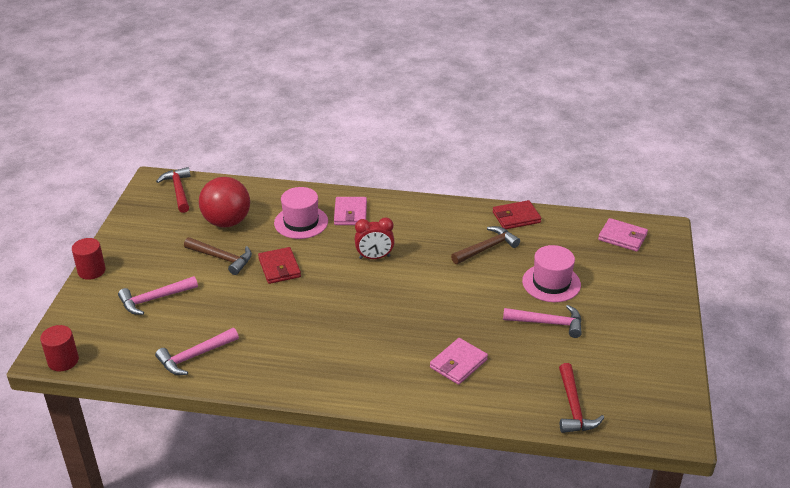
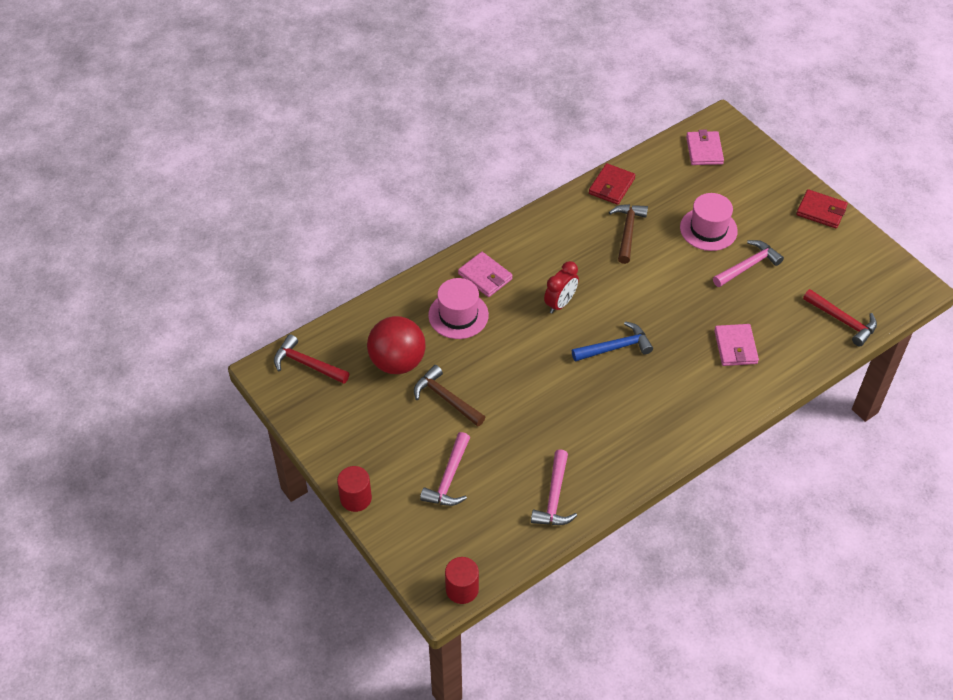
camera: 45 degrees left, 15 degrees up
brown hammer [184,237,252,275] -> brown hammer turned 120 degrees counterclockwise [414,365,485,427]
red wallet [258,247,301,284] -> red wallet moved to [796,189,848,229]
pink wallet [598,218,648,252] -> pink wallet turned 75 degrees counterclockwise [686,130,724,165]
none -> blue hammer [572,321,653,361]

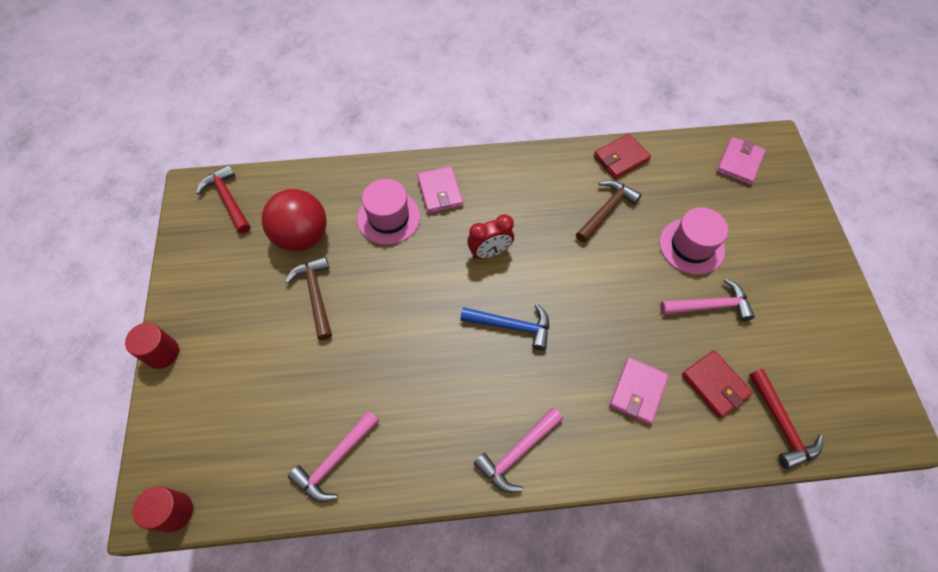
camera: 30 degrees right, 10 degrees up
pink hammer [420,432,470,506] -> pink hammer moved to [474,408,563,493]
red wallet [796,189,848,229] -> red wallet moved to [682,350,753,418]

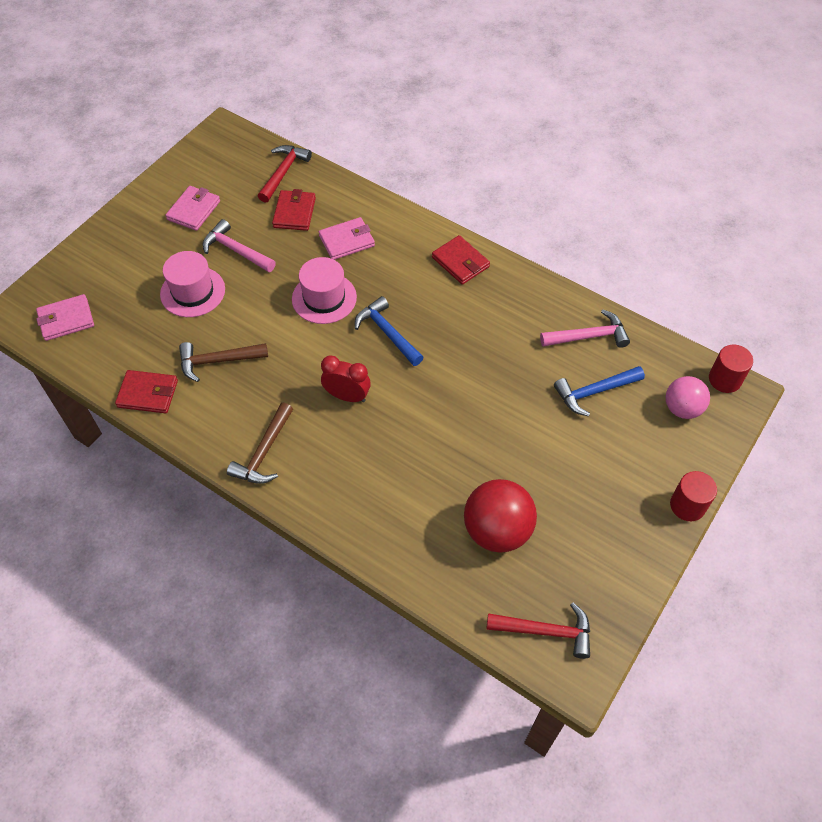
camera: 140 degrees left, 5 degrees down
red hammer [196,165,250,234] -> red hammer turned 90 degrees counterclockwise [486,603,590,659]
brown hammer [285,256,332,340] -> brown hammer moved to [227,403,293,484]
pink hat [357,179,420,245] -> pink hat moved to [292,257,357,324]
pink wallet [417,166,463,214] -> pink wallet moved to [165,186,220,231]
pink hammer [474,408,563,493] -> red wallet [432,235,490,285]
none -> blue hammer [554,366,645,416]
none -> pink ball [666,376,710,419]

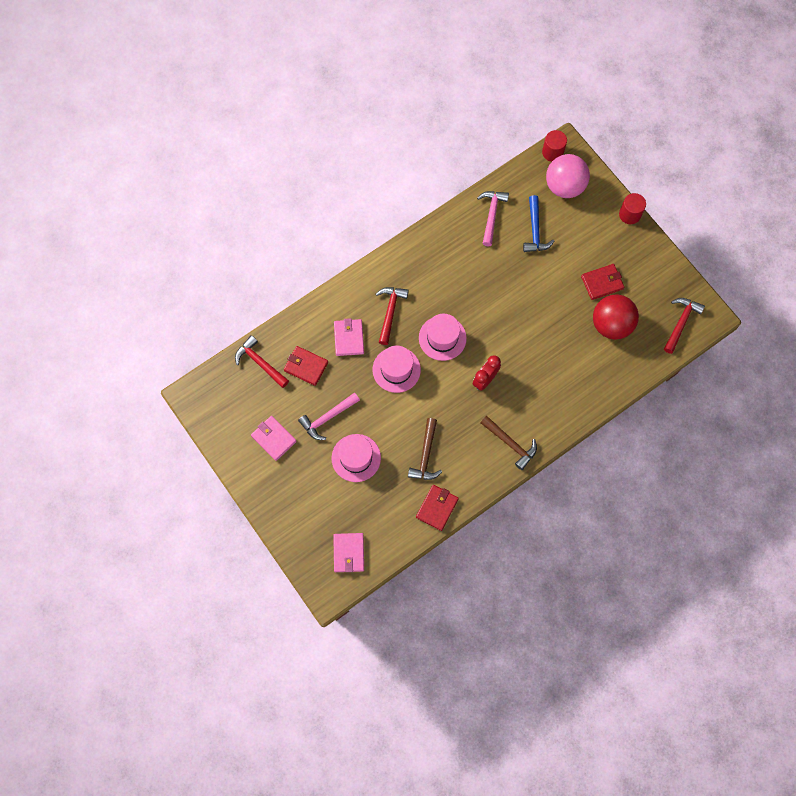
camera: 70 degrees left, 15 degrees up
blue hammer [355,296,424,366] -> pink hat [419,313,467,361]
red wallet [432,235,490,285] -> red wallet moved to [581,264,624,300]
pink ball [666,376,710,419] -> pink ball [546,154,590,198], size x1.55
none -> red hammer [376,287,409,345]

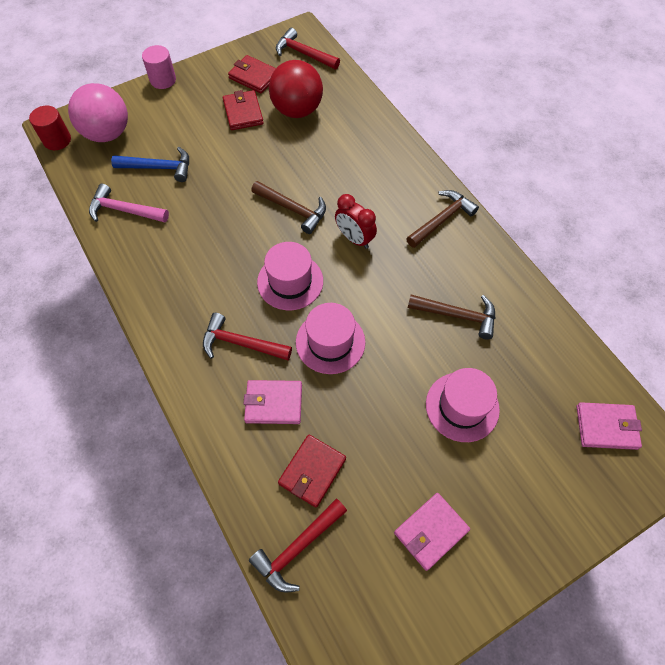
camera: 85 degrees left, 10 degrees down
pink hammer [298,393,360,440] -> none
red wallet [416,485,459,531] -> red wallet moved to [228,55,276,93]
red cylinder [619,193,646,224] -> pink cylinder [142,45,176,89]
none -> brown hammer [251,181,326,234]

